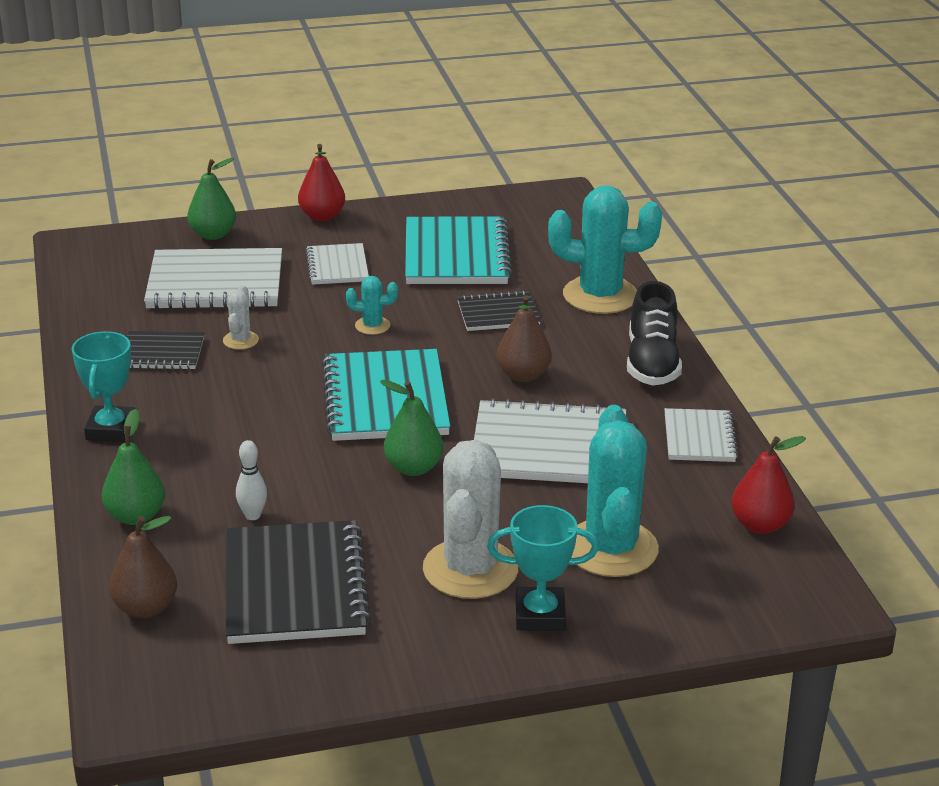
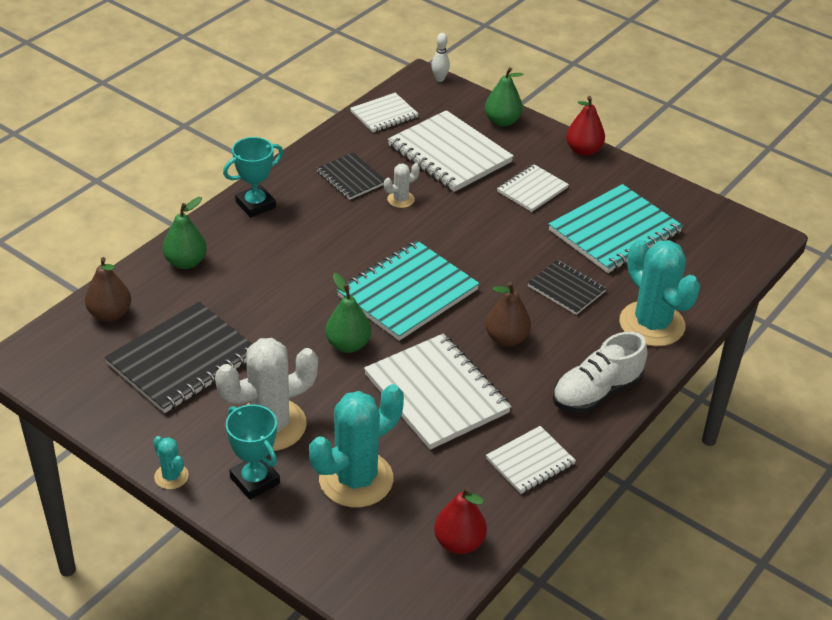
camera: 50 degrees right, 10 degrees up
white bowling pin [236,440,267,520] -> white bowling pin moved to [431,33,450,82]
turquoise cactus [346,276,398,335] -> turquoise cactus moved to [153,436,189,489]
black shoe [627,281,682,385] -> white shoe [552,332,647,413]
none -> white notebook [350,93,419,133]

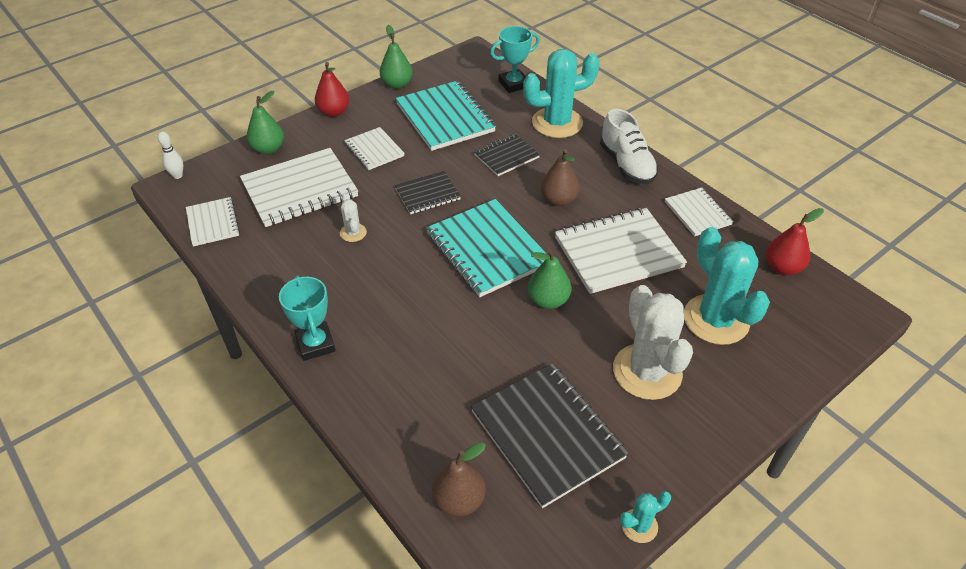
camera: 75 degrees left, 5 degrees up
turquoise cactus [153,436,189,489] -> turquoise cactus moved to [620,491,671,543]
green pear [163,197,207,269] -> green pear moved to [380,25,413,89]
turquoise trophy [226,404,280,500] -> turquoise trophy moved to [490,26,540,93]
black notebook [317,152,385,200] -> black notebook moved to [394,171,461,214]

